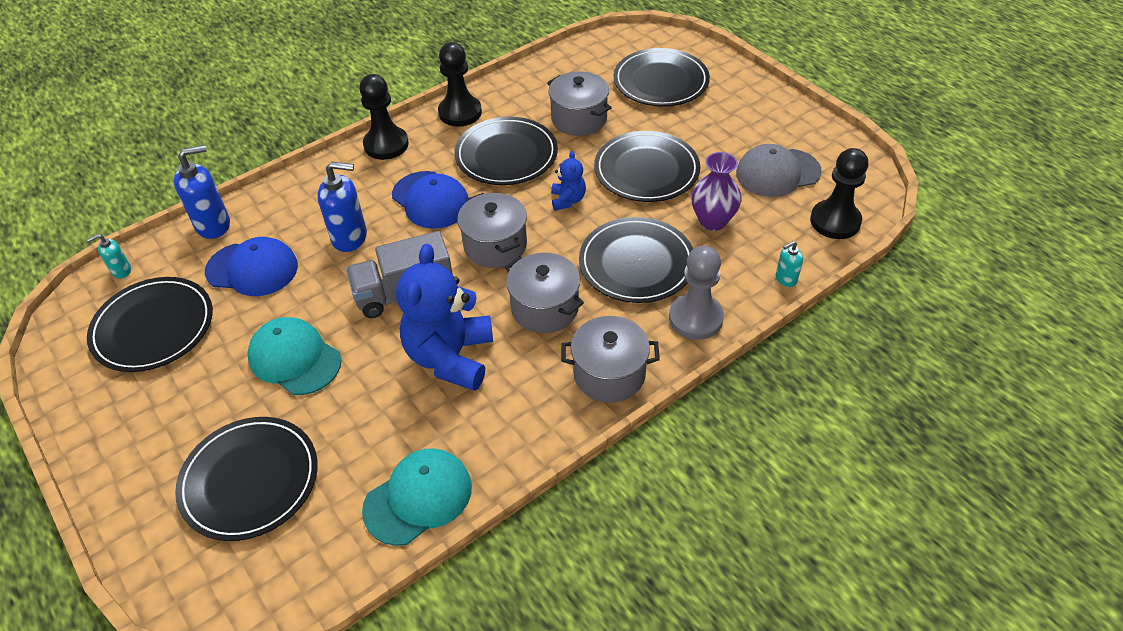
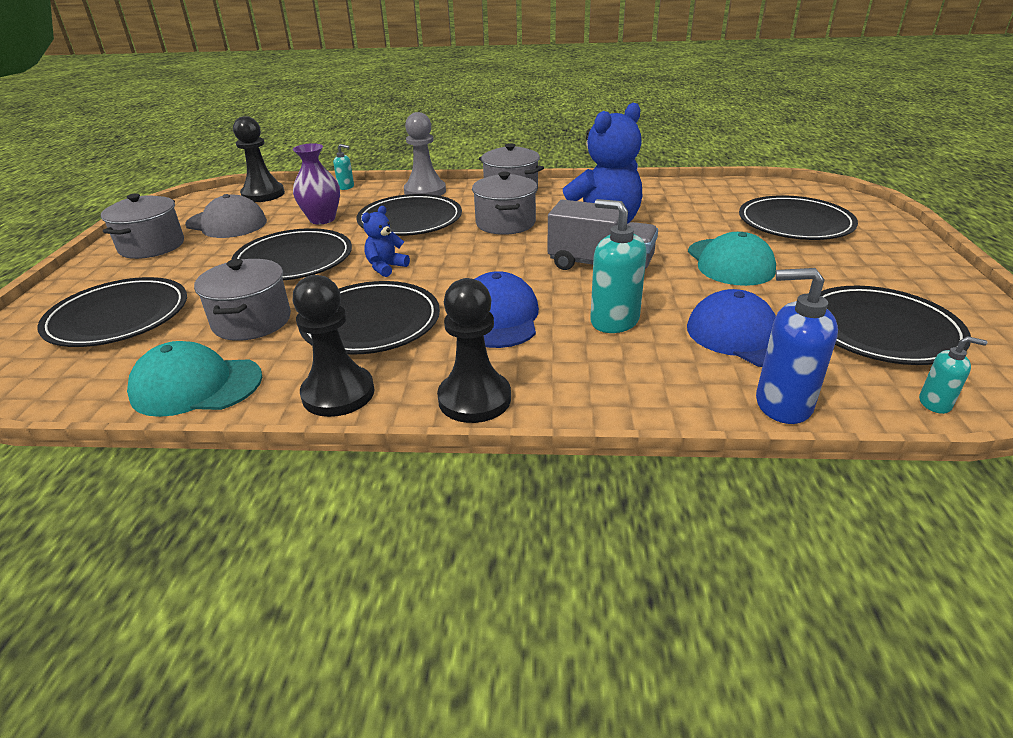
camera: 140 degrees left, 15 degrees down
blue soap dispenser [317,162,367,252] -> turquoise soap dispenser [590,199,647,333]
turquoise cap [362,448,472,546] -> turquoise cap moved to [127,341,262,417]
grey pot [457,193,527,268] -> grey pot moved to [101,193,184,259]

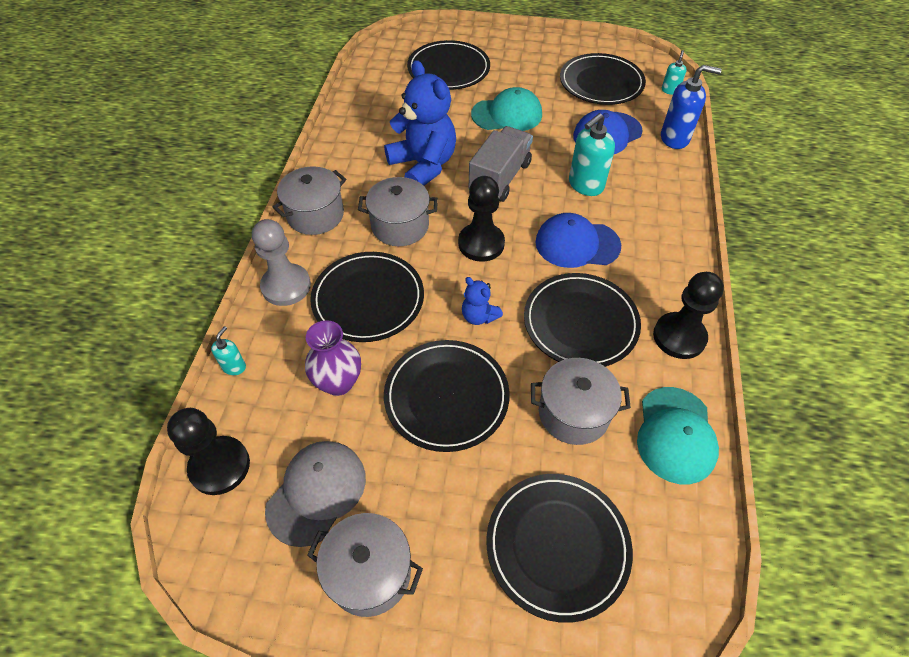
camera: 85 degrees left, 20 degrees up
black pawn [437,278,511,423] -> black pawn moved to [458,176,505,262]
blue soap dispenser [756,268,838,424] -> blue soap dispenser turned 105 degrees counterclockwise [661,65,722,149]

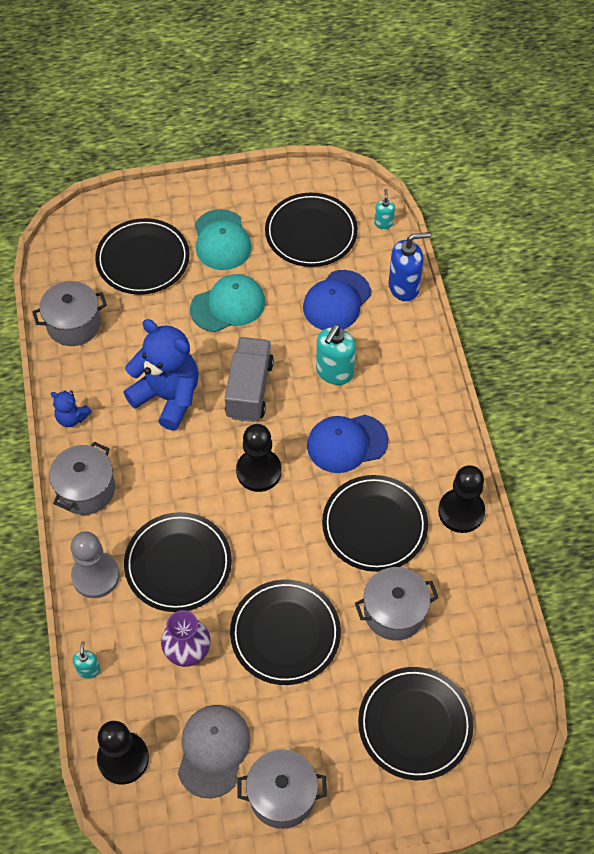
camera: 20 degrees left, 5 degrees up
grey pot [358,177,438,246] -> grey pot moved to [32,281,107,346]
blue teddy bear [462,277,503,325] -> blue teddy bear moved to [51,390,92,427]
turquoise cap [637,387,719,484] -> turquoise cap moved to [195,209,252,270]

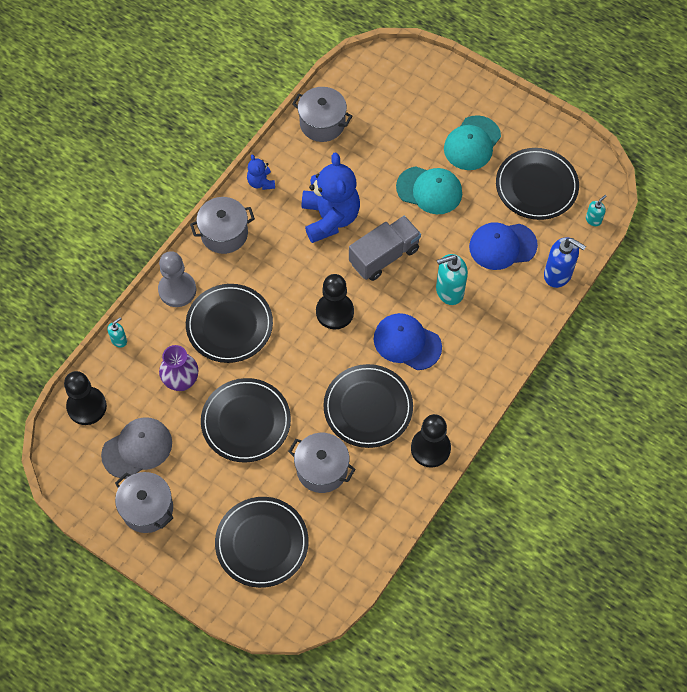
camera: 45 degrees right, 5 degrees up
black plate [95,218,189,294] -> none

